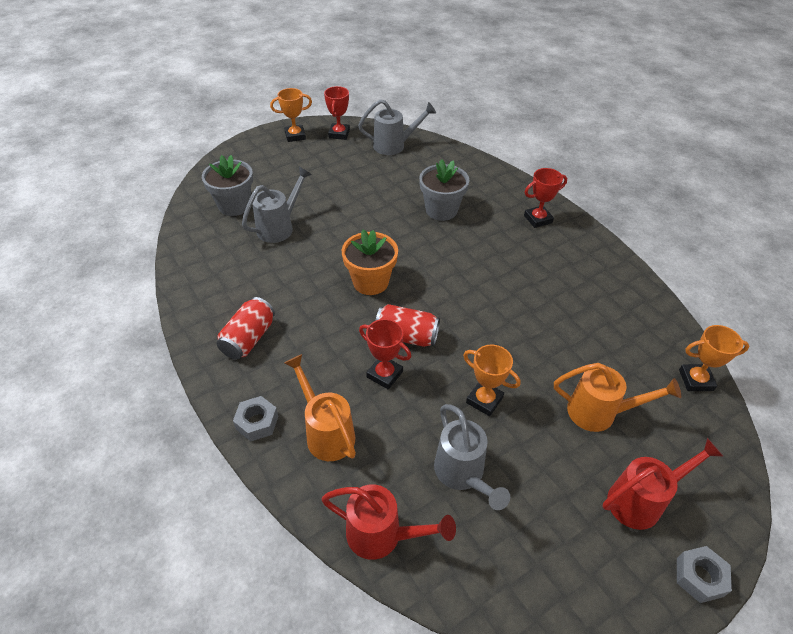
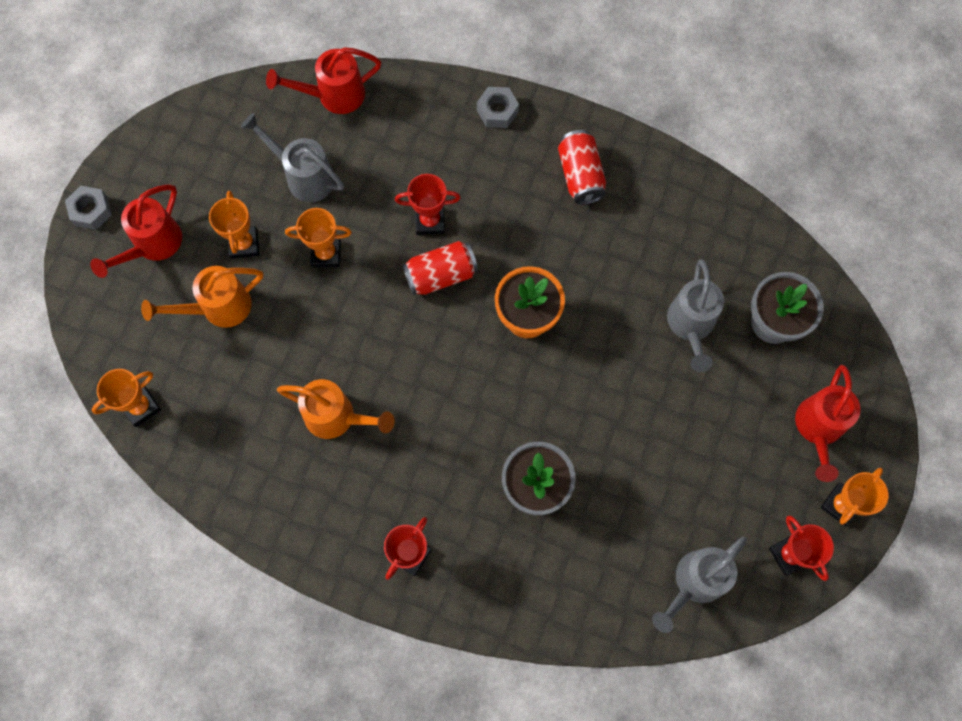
camera: 145 degrees right, 25 degrees up
orange watering can [284,354,356,461] -> orange watering can moved to [277,379,395,439]
none -> orange trophy [209,191,259,259]
none -> red watering can [795,365,861,482]

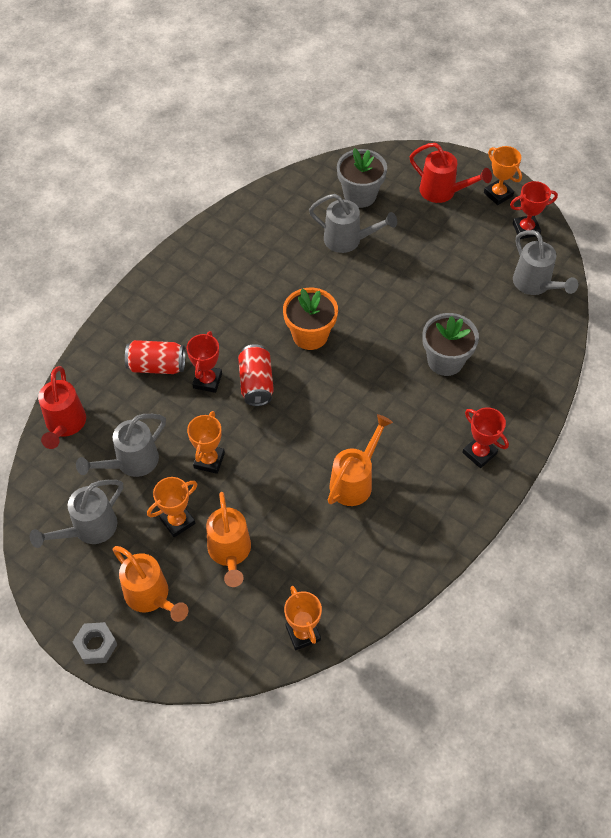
camera: 75 degrees left, 15 degrees down
red watering can [90,184,182,278] -> orange watering can [113,546,188,622]
orange trophy [209,191,259,259] -> orange trophy turned 45 degrees counterclockwise [147,477,197,537]
grey nut [477,87,519,128] -> none
red can [558,130,606,205] -> red can moved to [125,340,185,374]
none -> grey watering can [30,480,123,548]

